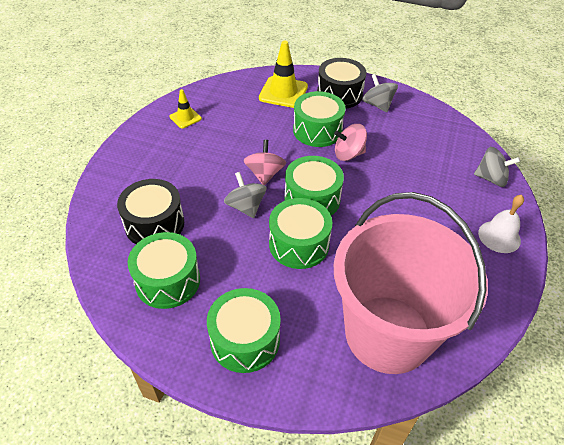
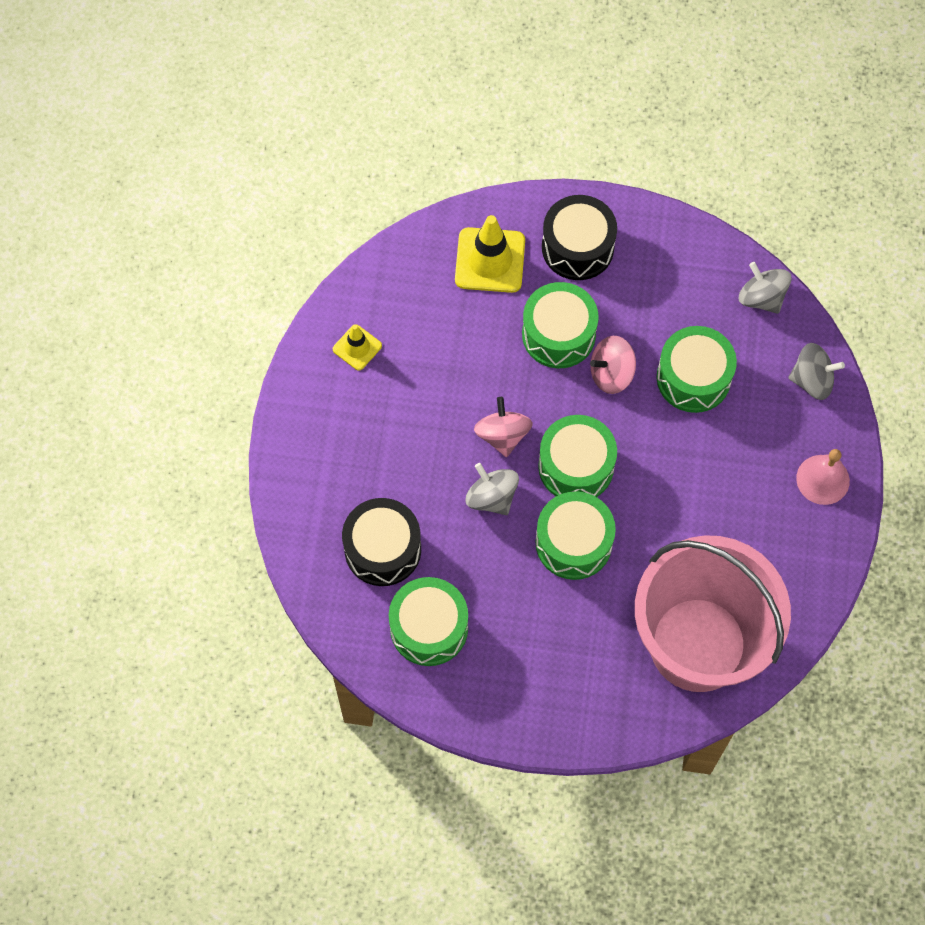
camera: 10 degrees left, 20 degrees up
green drum [207,288,281,373] -> green drum moved to [657,326,737,413]
grey spinning top [362,74,398,112] -> grey spinning top moved to [739,262,792,314]
white bell [478,195,524,253] -> pink bell [796,449,850,505]

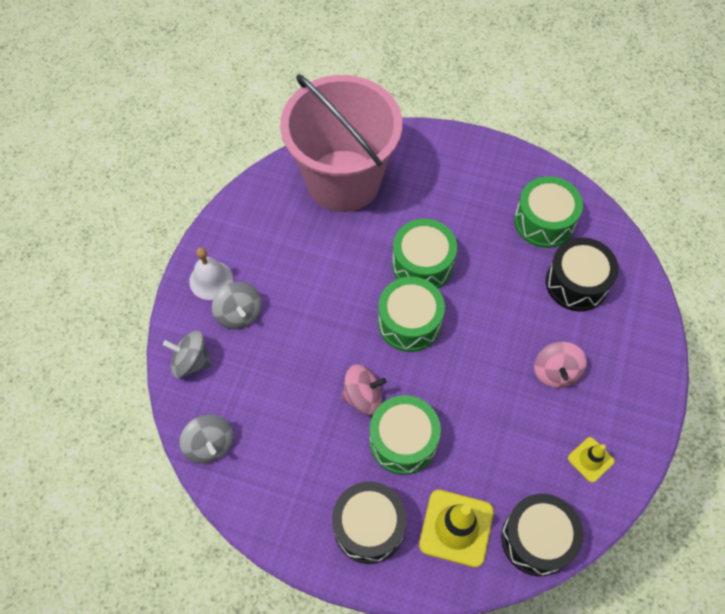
camera: 170 degrees left, 5 degrees down
grey spinning top [466,463,519,515] -> grey spinning top moved to [212,282,261,329]
pink spinning top [474,397,533,457] -> pink spinning top moved to [534,342,587,388]
green drum [657,326,737,413] -> none
pink bell [796,449,850,505] -> white bell [189,247,233,300]
none -> black drum [501,494,583,576]

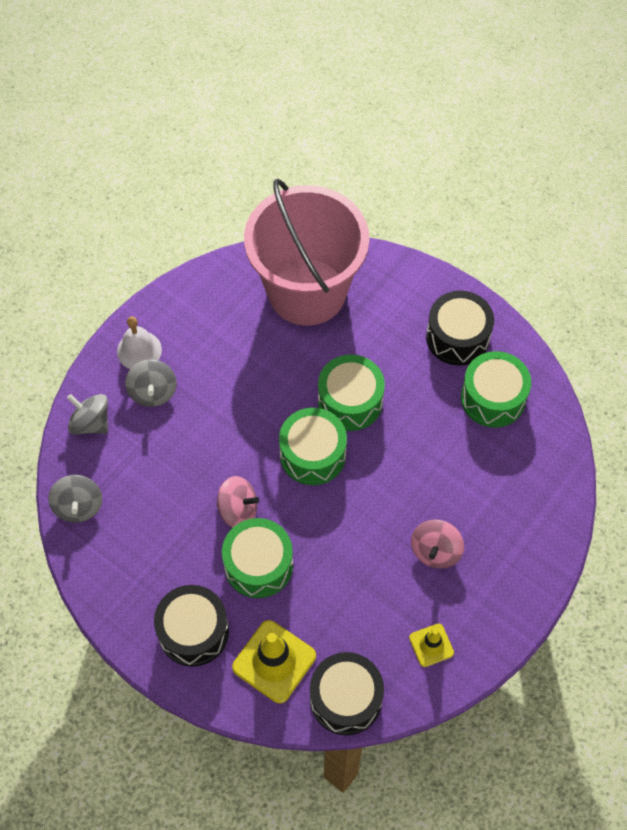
camera: 20 degrees right, 0 degrees up
black drum [546,237,618,311] -> black drum moved to [426,291,494,366]

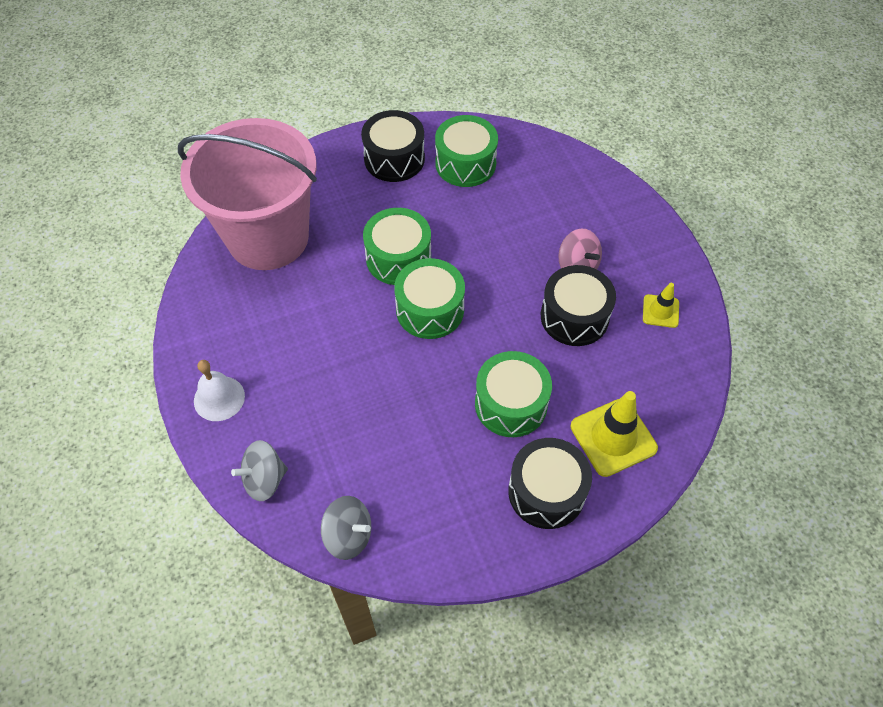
camera: 60 degrees left, 5 degrees down
grey spinning top [125,360,177,407] -> none
pink spinning top [217,476,259,528] -> none
black drum [310,652,384,735] -> black drum moved to [541,265,616,346]

